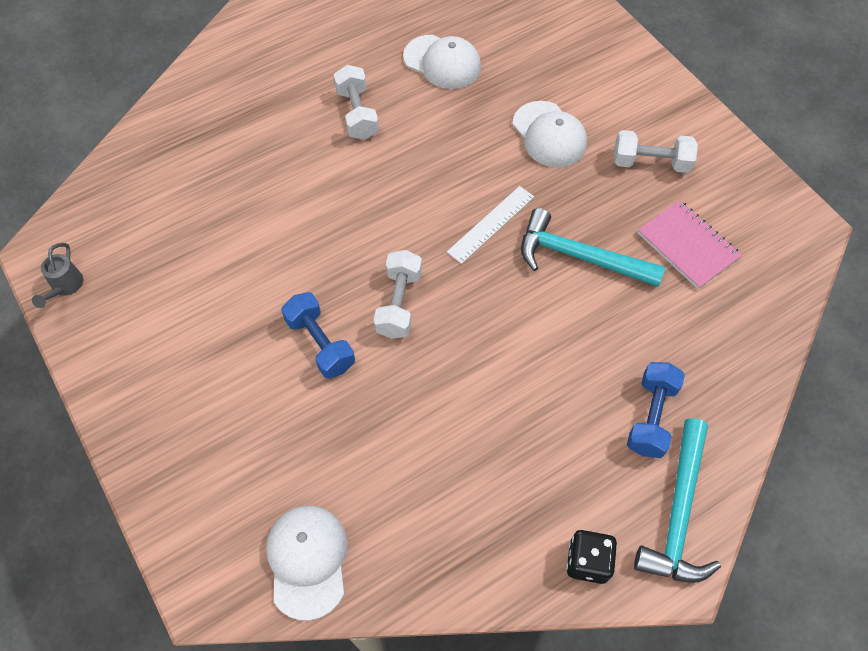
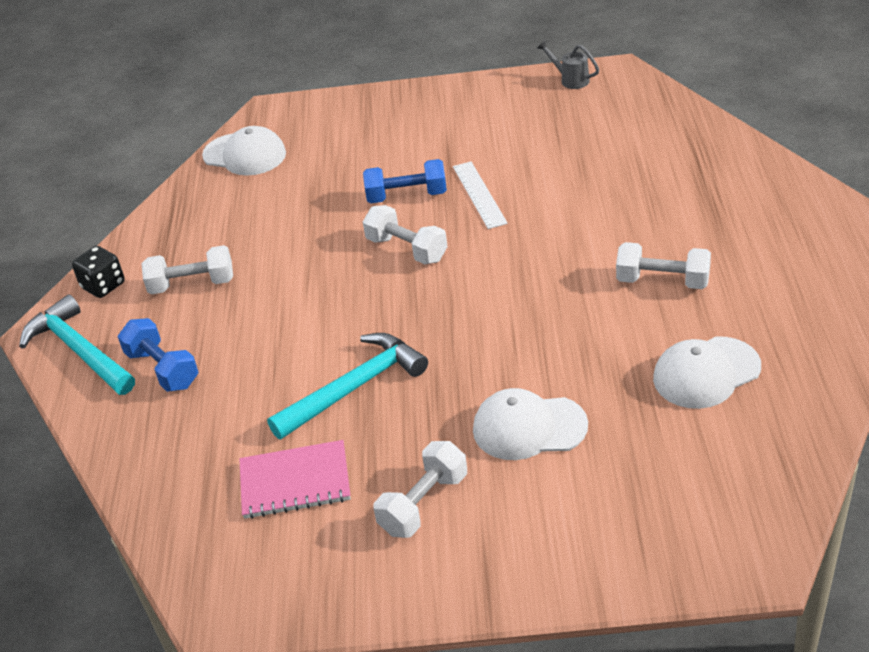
camera: 125 degrees right, 20 degrees down
white ruler [447,186,534,264] -> white ruler moved to [453,161,508,229]
none -> white dumbbell [141,245,233,294]

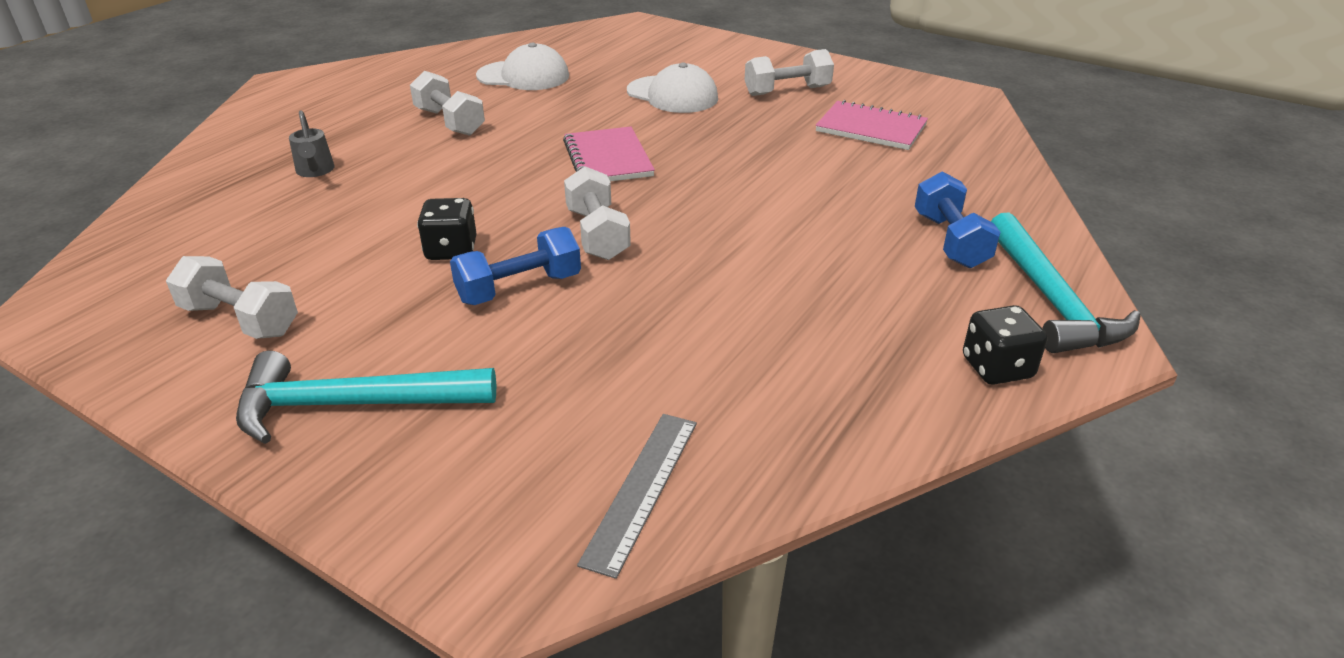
camera: 150 degrees left, 5 degrees down
white dumbbell [141,245,233,294] -> white dumbbell moved to [166,256,298,339]
white cap [202,126,286,176] -> grey ruler [577,414,697,579]
turquoise hammer [267,333,428,439] -> turquoise hammer moved to [236,351,496,444]
blue dumbbell [363,159,447,203] -> blue dumbbell turned 60 degrees counterclockwise [450,227,581,305]
white ruler [453,161,508,229] -> black dice [417,198,477,260]
grey watering can [537,40,599,89] -> grey watering can moved to [289,111,335,177]
none -> pink notebook [563,126,655,182]

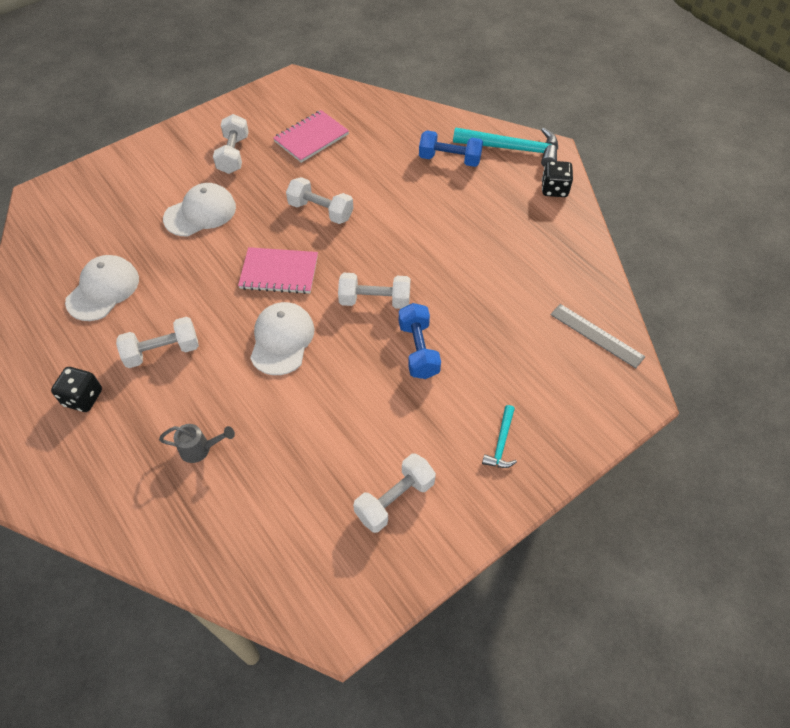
camera: 70 degrees left, 20 degrees up
turquoise hammer [236,351,496,444] -> turquoise hammer [482,405,517,468], size x0.50
black dice [417,198,477,260] -> black dice moved to [51,367,102,412]
none -> white cap [250,302,315,375]
none -> white dumbbell [286,177,353,224]

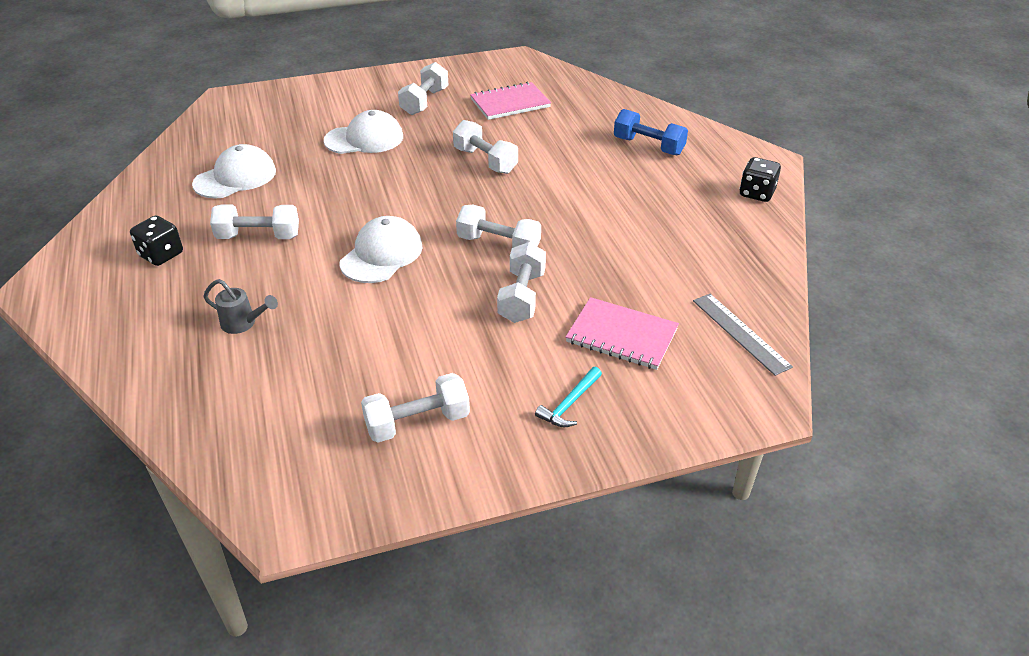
camera: 20 degrees right, 15 degrees down
pink notebook [238,247,318,294] -> pink notebook moved to [566,297,679,370]
blue dumbbell [399,303,441,379] -> white dumbbell [497,242,546,323]
turquoise hammer [453,127,558,167] -> none

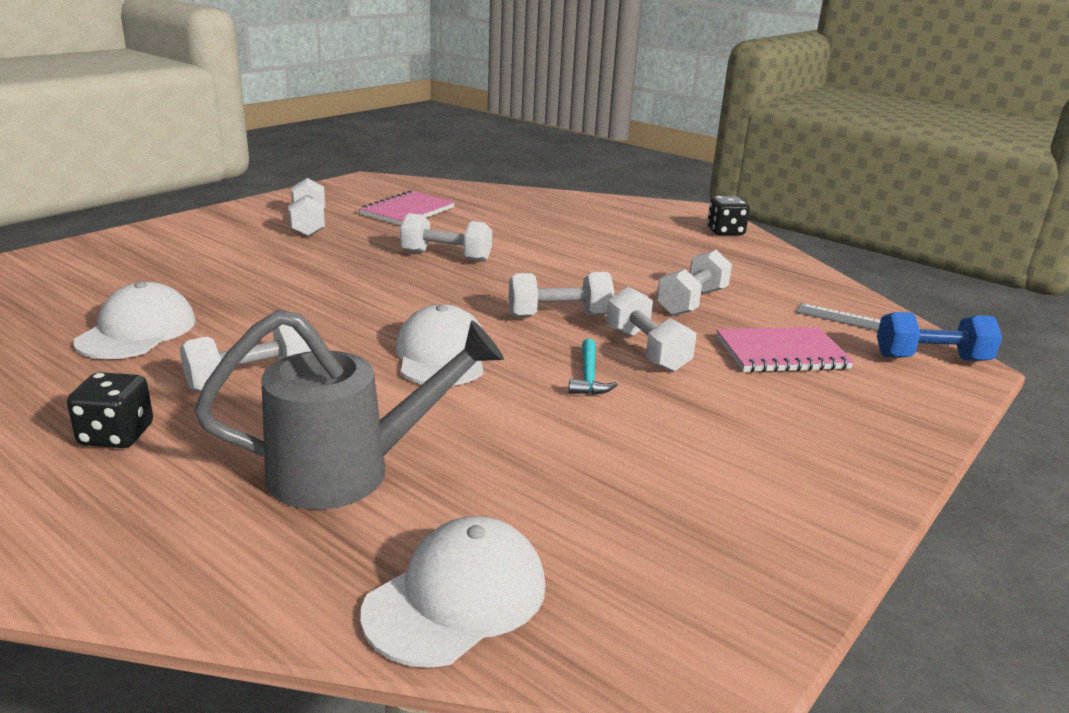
camera: 35 degrees left, 15 degrees down
grey watering can [203,279,278,334] -> grey watering can [194,309,504,510], size x2.15
white cap [324,110,403,154] -> white cap moved to [361,516,545,668]
white dumbbell [361,373,470,442] -> white dumbbell moved to [657,250,732,316]
turquoise hammer [535,367,602,427] -> turquoise hammer moved to [568,339,618,395]
blue dumbbell [614,109,688,155] -> blue dumbbell moved to [877,312,1002,361]

